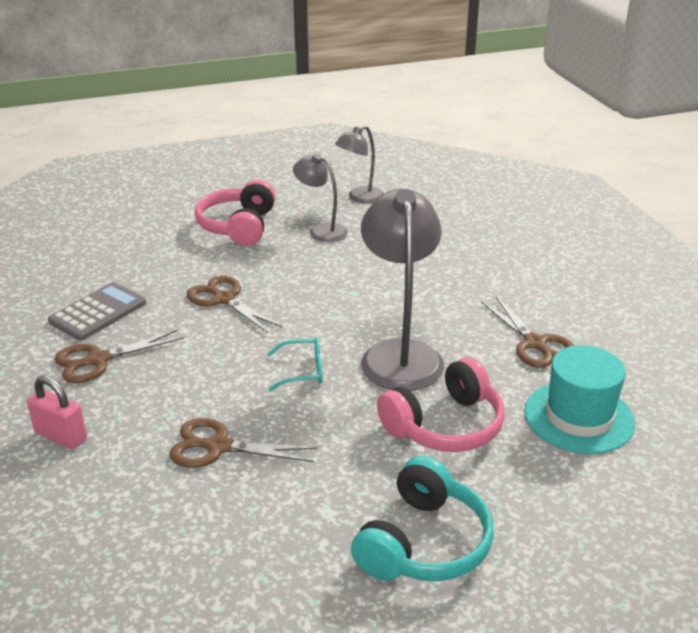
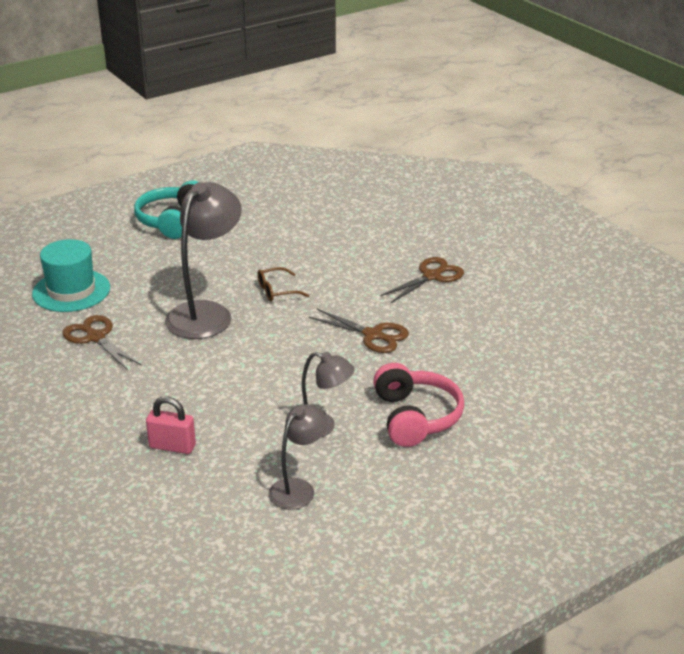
camera: 165 degrees right, 0 degrees up
pink padlock [27,376,87,449] -> pink padlock moved to [146,397,196,454]
grey calculator [48,282,146,341] -> none
brown scissors [169,418,317,468] -> none
turquoise glasses [267,338,323,391] -> brown glasses [258,267,309,301]
grey lamp [361,189,444,391] -> grey lamp turned 135 degrees counterclockwise [165,182,242,339]
pink headphones [377,357,505,452] -> none

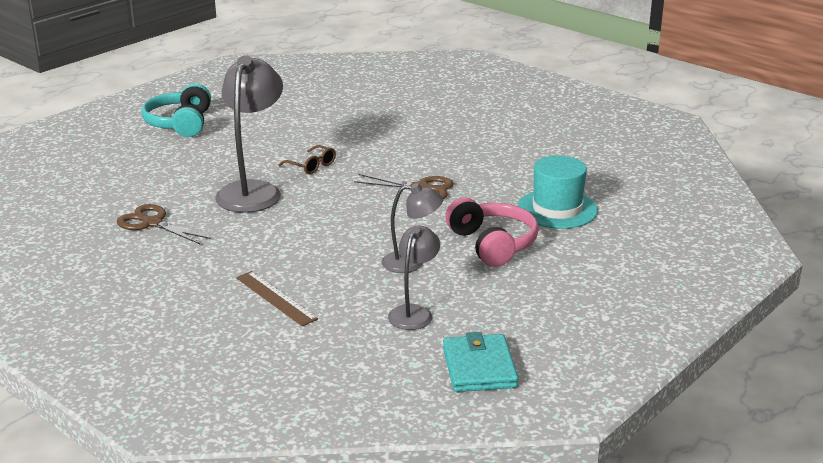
camera: 15 degrees left, 5 degrees down
turquoise hat [32,239,110,312] -> turquoise hat moved to [517,155,598,229]
pink padlock [146,397,196,454] -> brown ruler [236,271,318,326]
brown glasses [258,267,309,301] -> brown glasses turned 105 degrees counterclockwise [278,145,336,174]
brown scissors [380,257,464,303] -> none
none -> turquoise wallet [443,332,518,392]

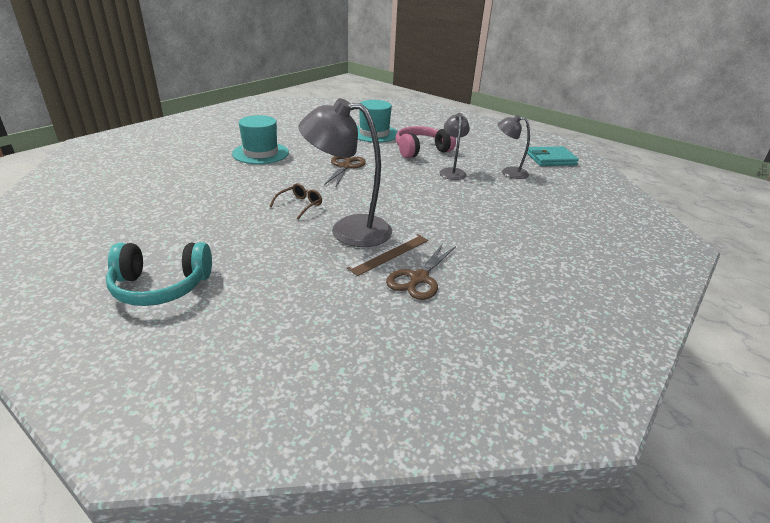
camera: 95 degrees left, 5 degrees up
brown ruler [236,271,318,326] -> brown ruler moved to [347,234,428,276]
none -> turquoise hat [232,115,289,164]

